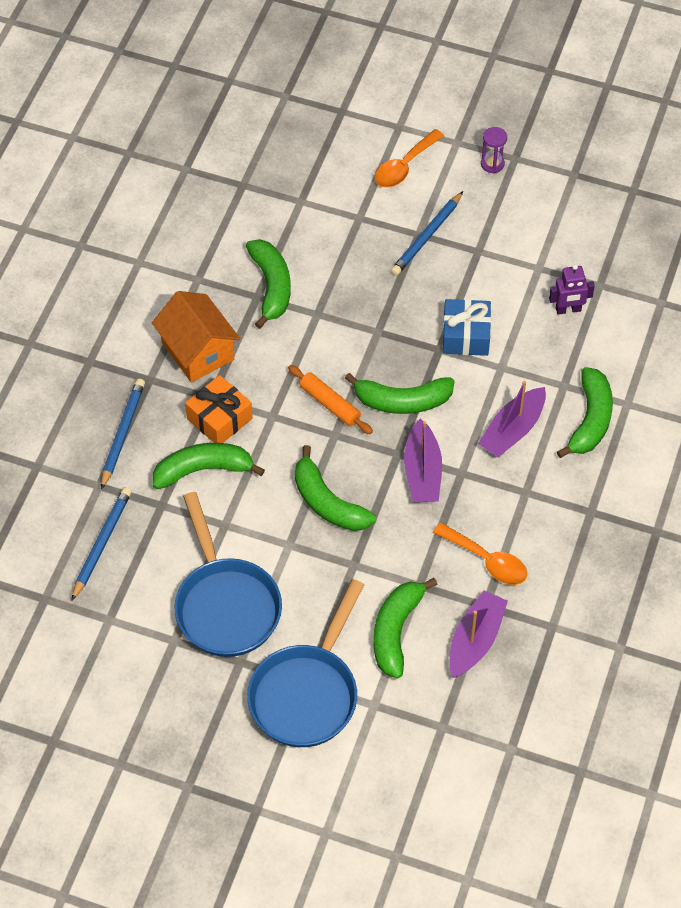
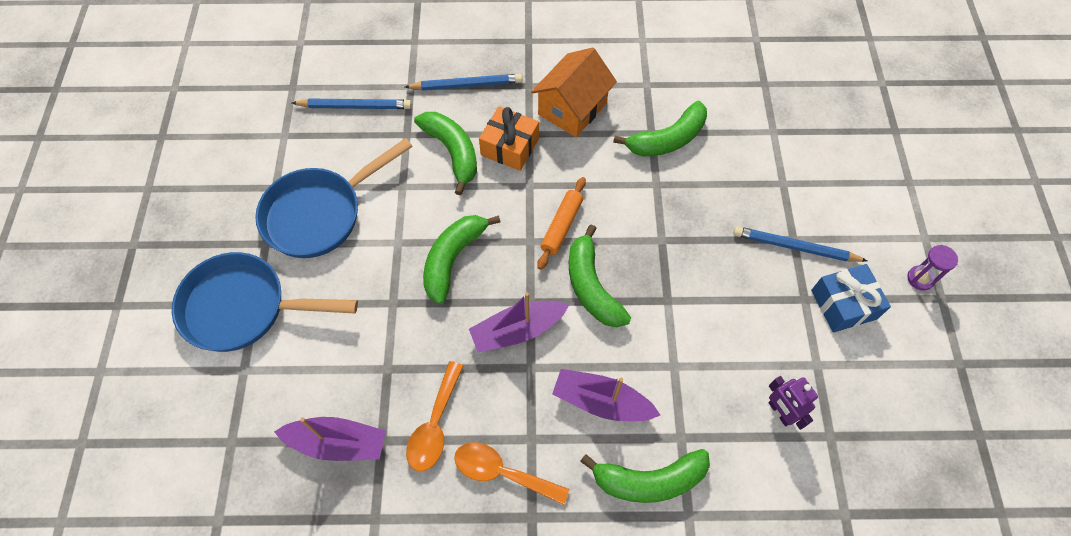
camera: 70 degrees right, 5 degrees up
orange spoon [374,129,444,188] -> orange spoon moved to [454,442,569,505]
green banana [374,578,437,678] -> none
blue gift [443,299,491,356] -> blue gift moved to [811,264,891,333]

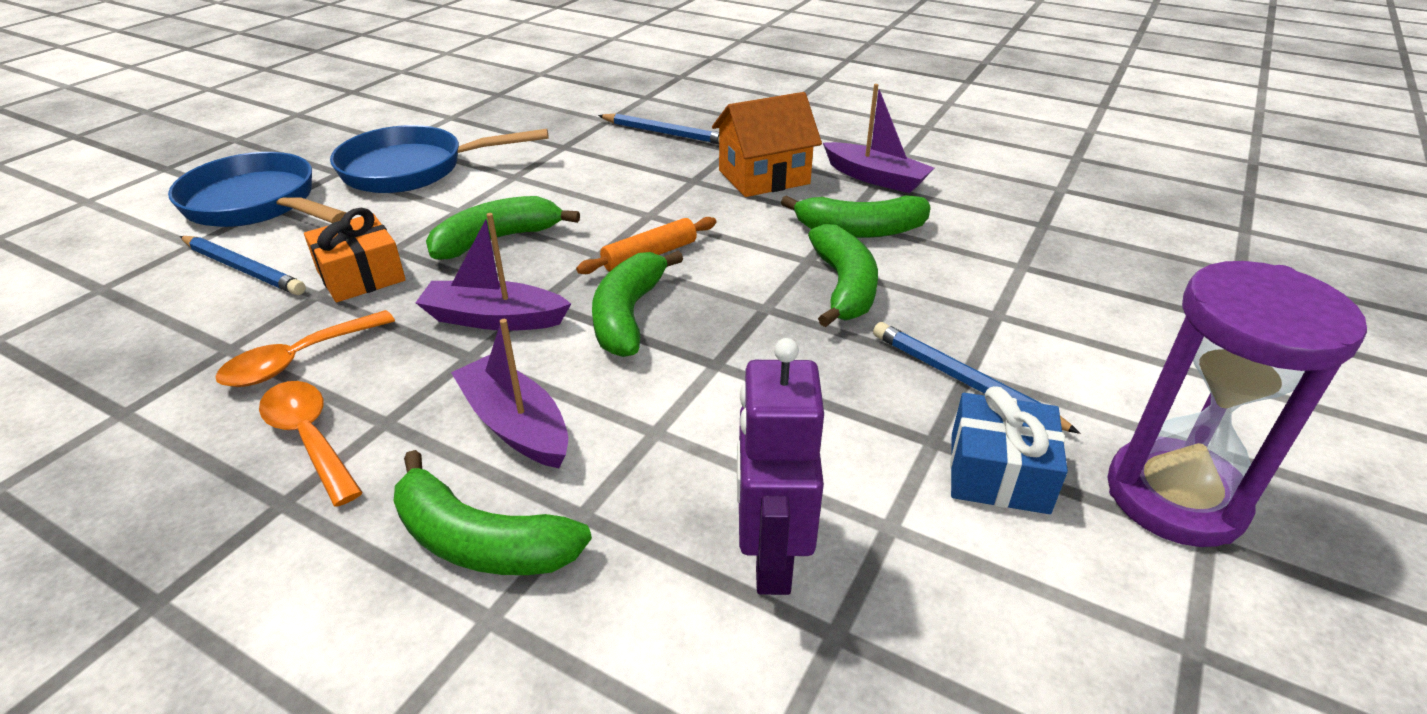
camera: 30 degrees right, 25 degrees down
purple boat [274,417,386,461] -> purple boat moved to [823,84,934,193]
blue pencil [292,99,412,109] -> blue pencil moved to [180,236,306,295]
green banana [414,112,477,195] -> green banana moved to [808,224,878,327]
orange gift [479,106,539,171] -> orange gift moved to [304,208,406,302]
purple robot [768,376,818,430] -> purple robot [737,338,824,595], size x1.63
purple hourglass [907,245,958,291] -> purple hourglass [1107,261,1367,547], size x2.49

